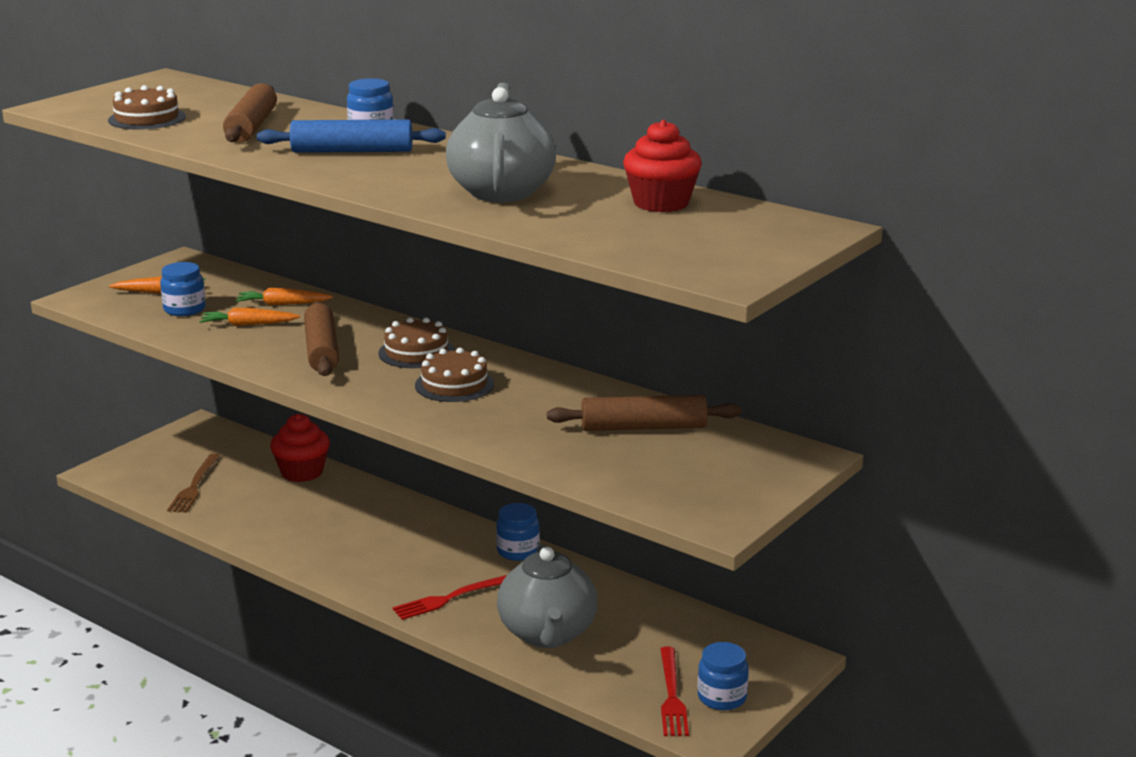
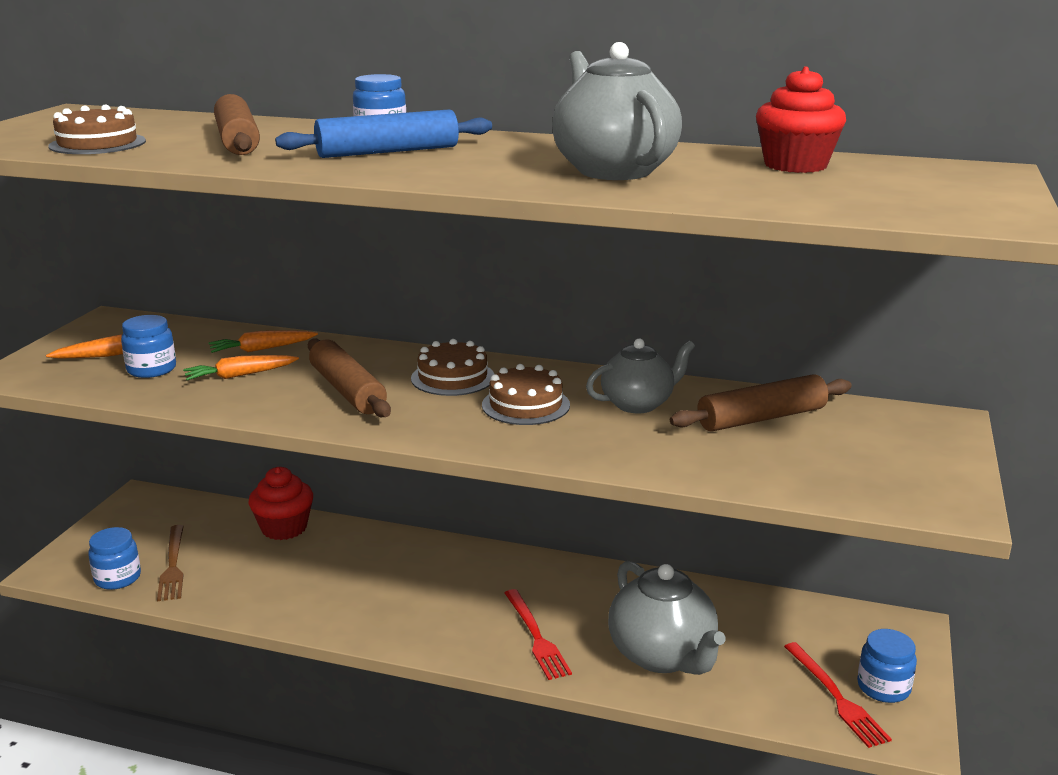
camera: 20 degrees left, 0 degrees up
red fork [392,575,507,620] -> red fork turned 60 degrees counterclockwise [505,589,572,680]
blue jar [496,503,540,561] -> blue jar moved to [88,527,141,590]
none -> grey teapot [586,339,695,413]

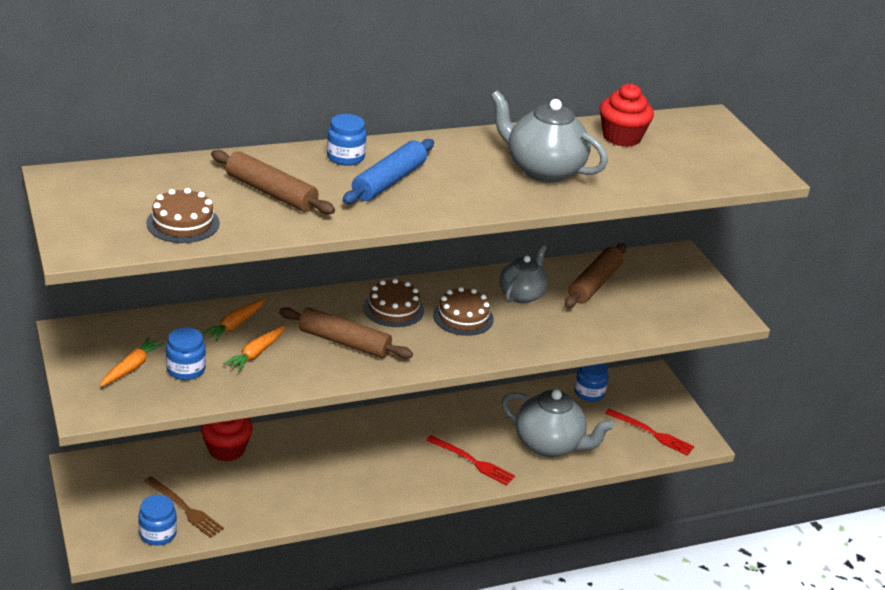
camera: 40 degrees left, 10 degrees up
blue jar [857,629,917,703] -> blue jar moved to [574,363,608,402]

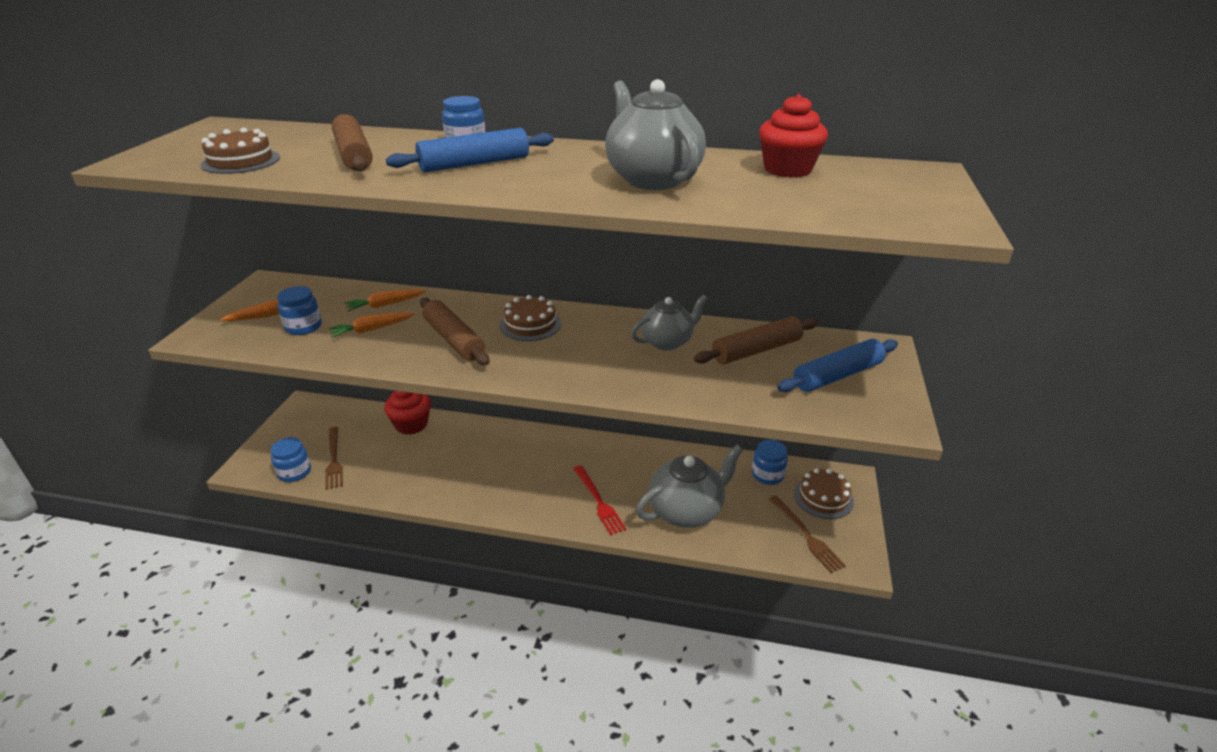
camera: 35 degrees right, 0 degrees up
brown cake [433,287,494,336] -> brown cake moved to [794,468,854,519]
grey teapot [501,389,614,457] -> grey teapot turned 90 degrees counterclockwise [636,445,743,528]
red fork [605,408,694,456] -> brown fork [769,496,846,573]
none -> blue rolling pin [777,339,898,392]

